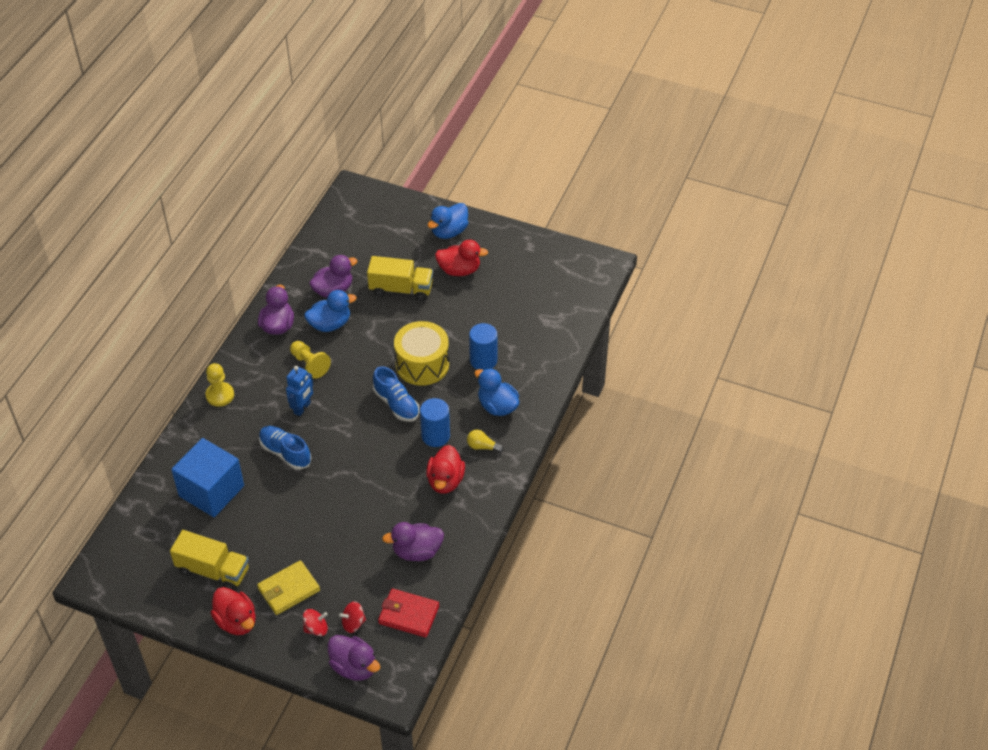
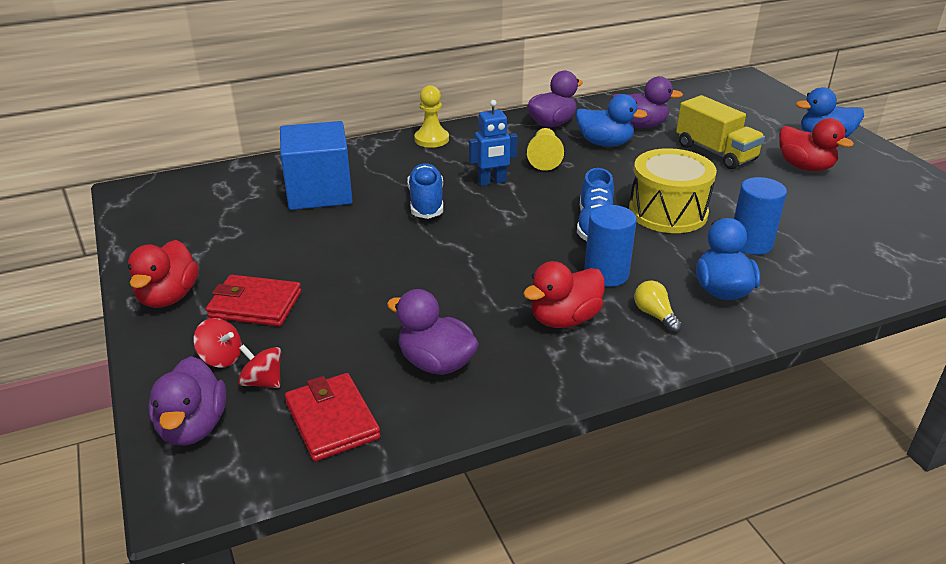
camera: 45 degrees right, 15 degrees down
yellow truck [170,530,249,591] -> none
yellow wallet [257,560,320,615] -> red wallet [206,275,301,326]

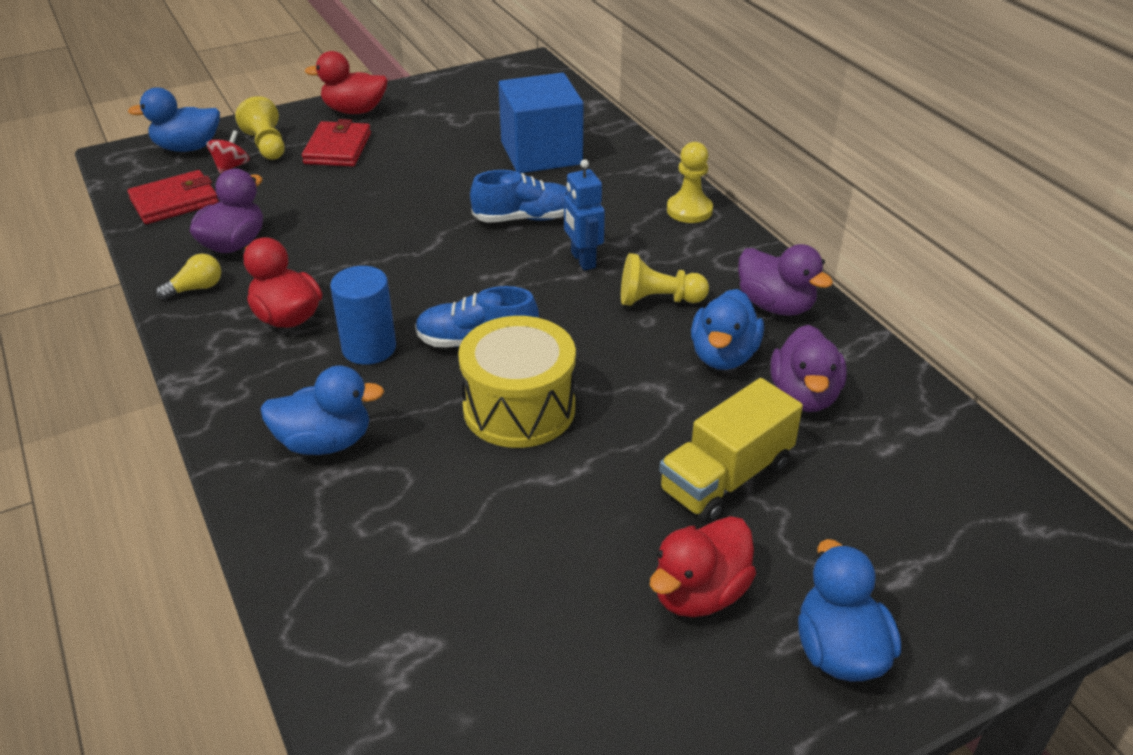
camera: 85 degrees right, 5 degrees up
purple duck [148,356,227,446] -> blue duck [128,87,220,152]
red spinning top [194,318,241,368] -> yellow pawn [235,96,285,160]
yellow light bulb [634,280,682,333] -> yellow light bulb moved to [156,254,221,300]
blue cylinder [734,177,787,255] -> none

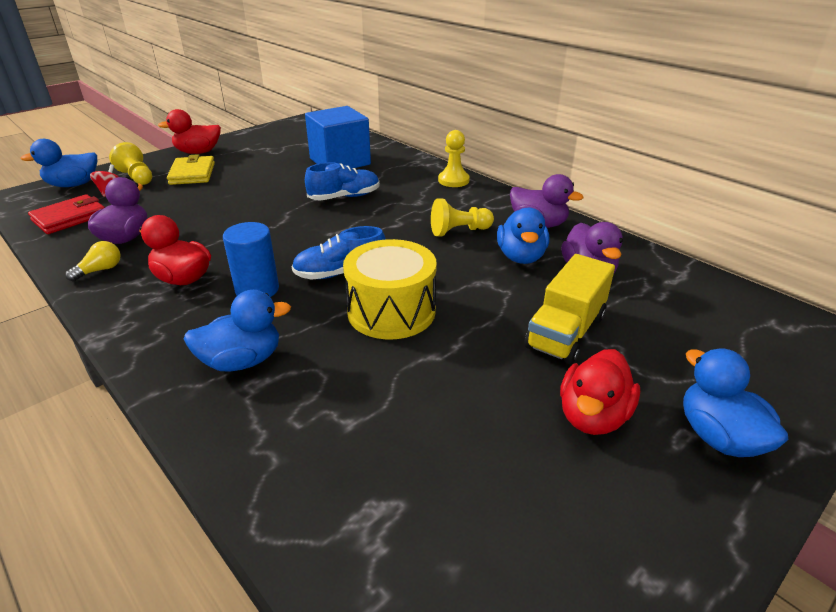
camera: 15 degrees left, 5 degrees down
red wallet [302,119,371,167] -> yellow wallet [167,154,215,185]
blue robot [564,159,605,270] -> none

